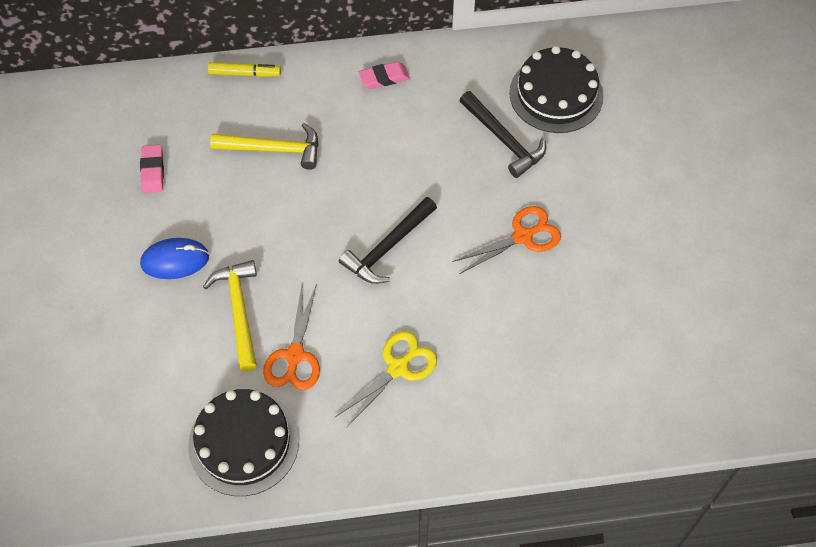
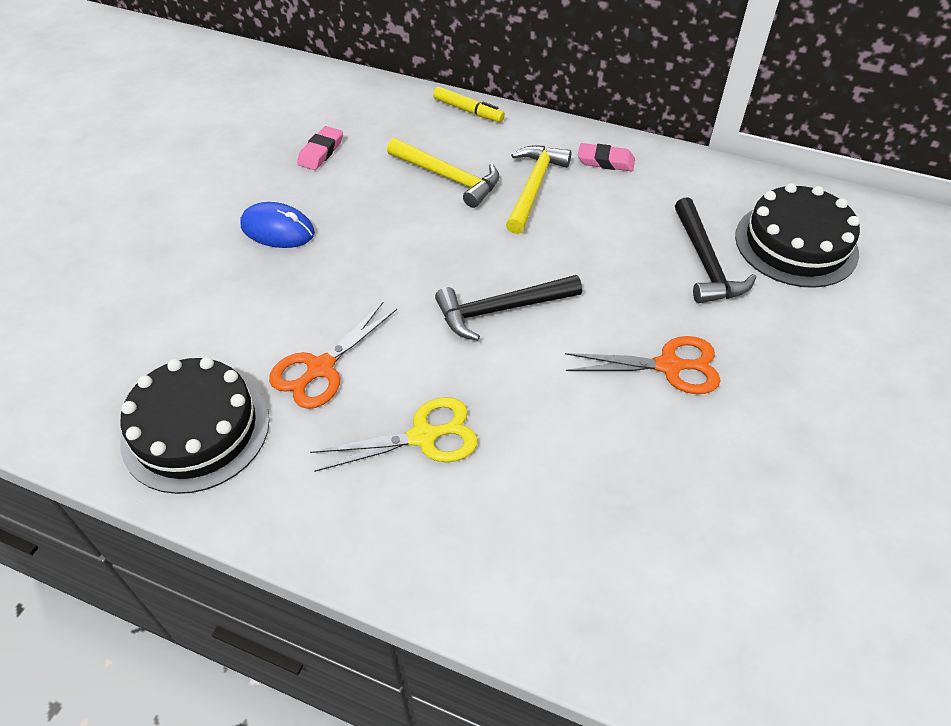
camera: 30 degrees right, 10 degrees down
yellow hammer [203,260,257,371] -> yellow hammer moved to [506,146,571,234]

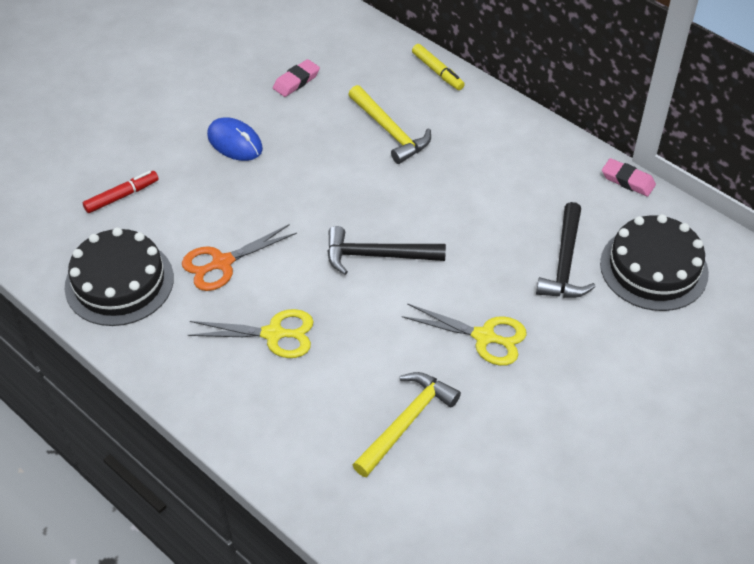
camera: 20 degrees right, 0 degrees up
yellow hammer [506,146,571,234] -> yellow hammer moved to [353,372,461,477]
orange scissors [565,336,721,394] -> yellow scissors [402,303,527,366]
pink eraser [578,143,635,171] -> pink eraser moved to [602,158,656,196]
none -> red marker [83,171,159,213]

